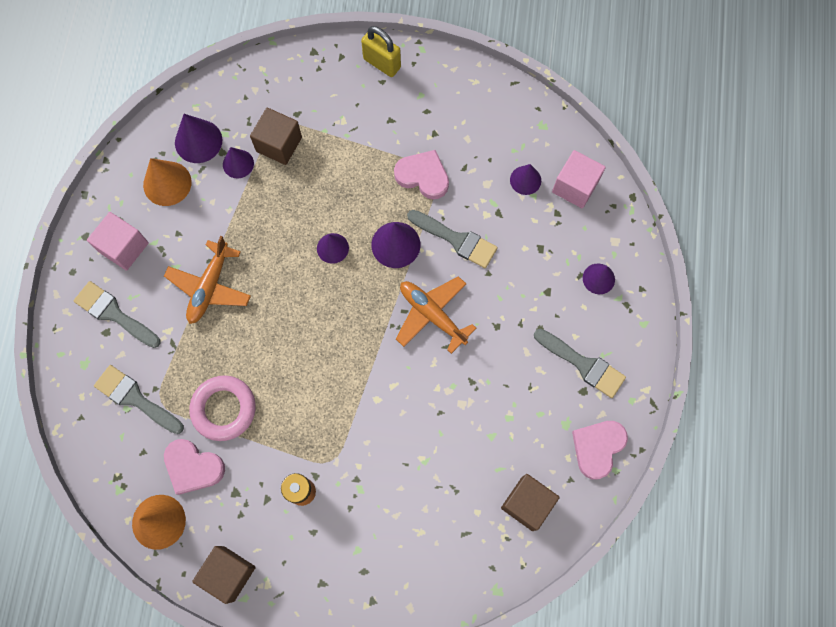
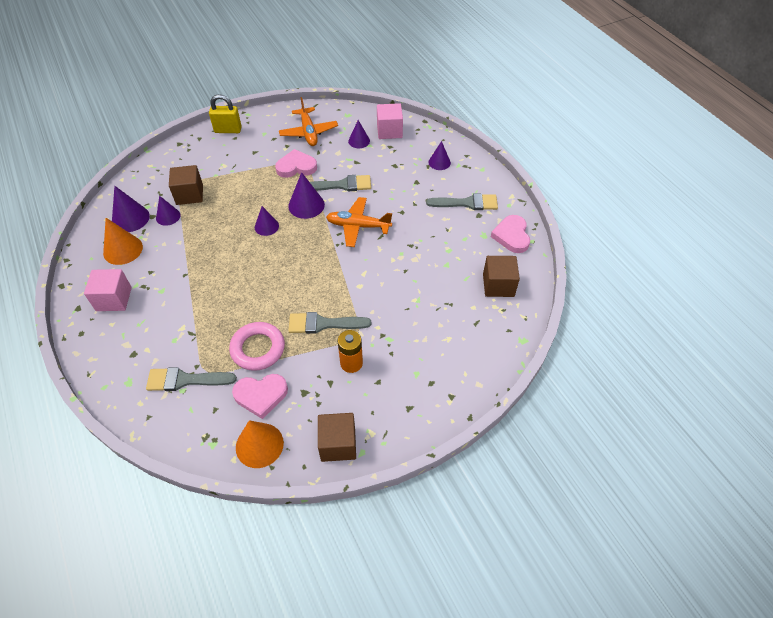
camera: 35 degrees left, 20 degrees down
grey brush [74,281,161,348] -> grey brush moved to [288,312,371,334]
orange plane [164,236,251,324] -> orange plane moved to [279,97,338,146]

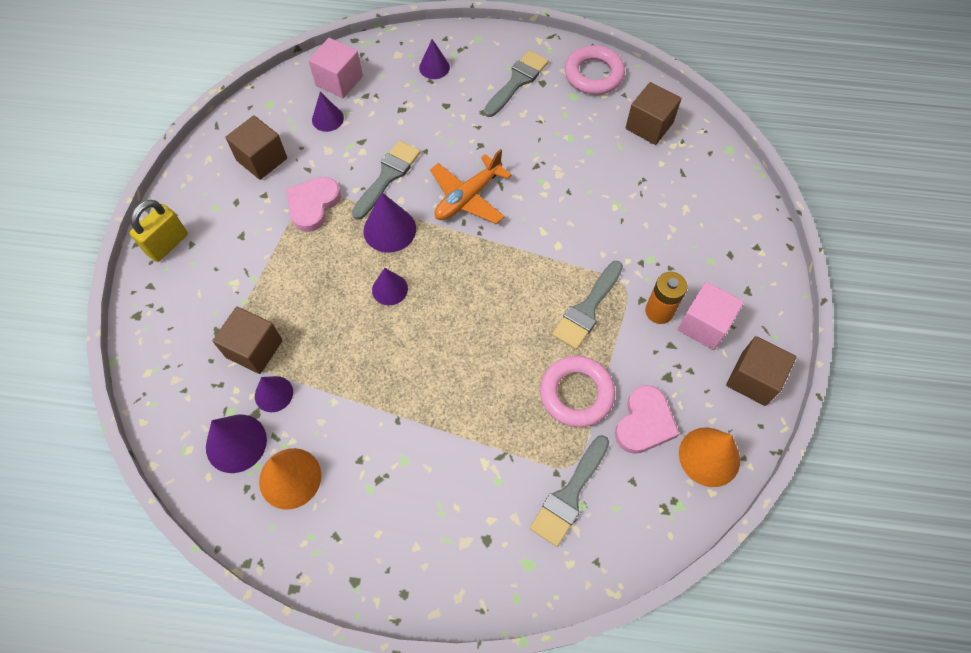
camera: 55 degrees left, 10 degrees up
pink cube [84,269,132,311] -> pink cube moved to [678,281,744,350]
orange plane [279,97,338,146] -> brown cube [225,115,287,180]
pink heart [491,215,530,253] -> pink ring [565,45,625,95]

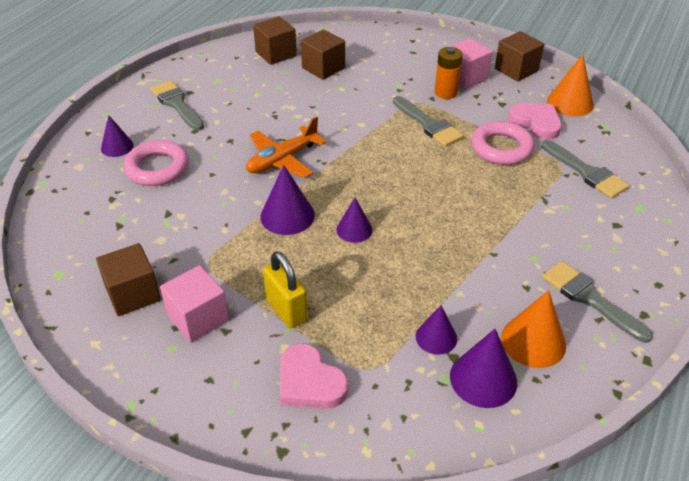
camera: 70 degrees left, 20 degrees down
yellow padlock [130,200,188,262] -> yellow padlock moved to [263,251,308,328]
brown cube [212,307,283,374] -> brown cube moved to [301,30,345,80]
pink heart [286,177,341,232] -> pink heart moved to [280,343,349,409]
pink cube [308,38,363,98] -> pink cube moved to [160,265,229,343]
purple cone [312,92,344,132] -> none
grey brush [352,140,421,220] -> grey brush moved to [542,261,653,343]
orange plane [430,149,512,224] -> orange plane turned 75 degrees clockwise [246,117,326,178]
pink ring [565,45,625,95] -> pink ring moved to [123,140,189,186]

